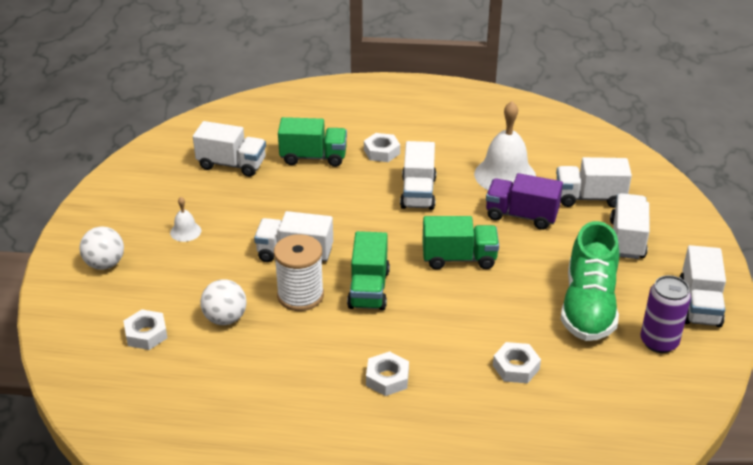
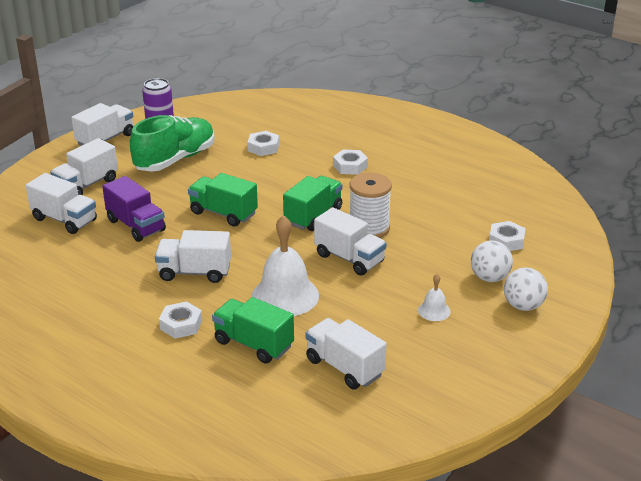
camera: 150 degrees left, 5 degrees down
white ball [200,279,247,325] -> white ball moved to [471,241,513,282]
white truck [400,141,436,210] -> white truck turned 120 degrees counterclockwise [155,230,231,283]
white bell [474,101,536,190] -> white bell moved to [252,215,319,316]

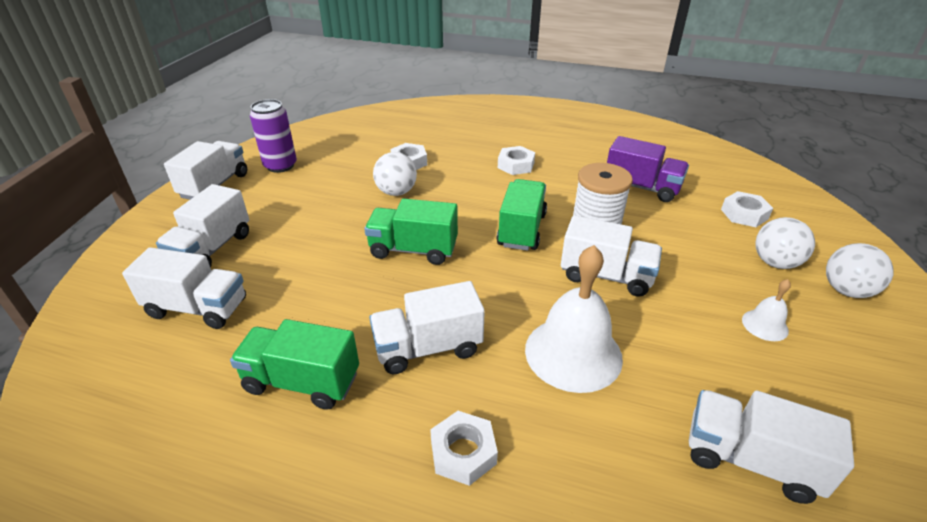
camera: 20 degrees left, 5 degrees up
purple truck [102,176,166,242] -> purple truck moved to [607,136,689,202]
green shoe [130,115,214,172] -> none
green truck [212,297,294,364] -> green truck moved to [230,319,359,410]
none -> white ball [373,152,417,196]

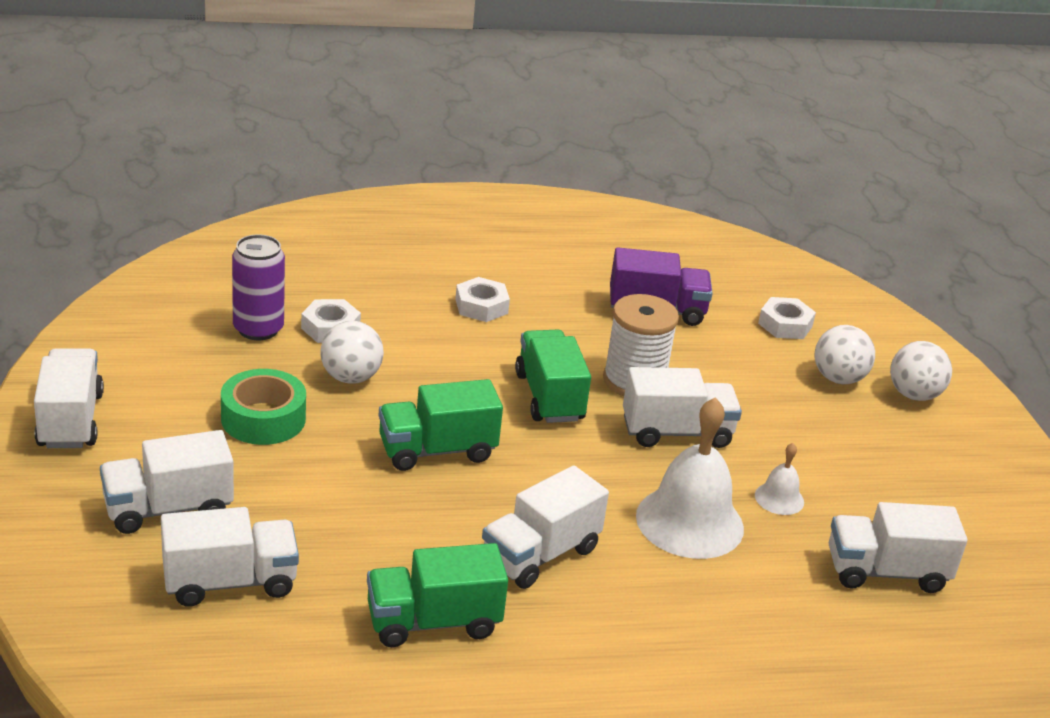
camera: 30 degrees left, 5 degrees down
white truck [156,184,249,267] -> white truck turned 75 degrees clockwise [100,430,234,534]
purple can [250,99,297,173] -> purple can moved to [232,234,285,340]
white nut [430,411,498,486] -> none
white bell [742,279,791,341] -> white bell moved to [755,443,804,515]
none -> green tape [221,369,306,445]

